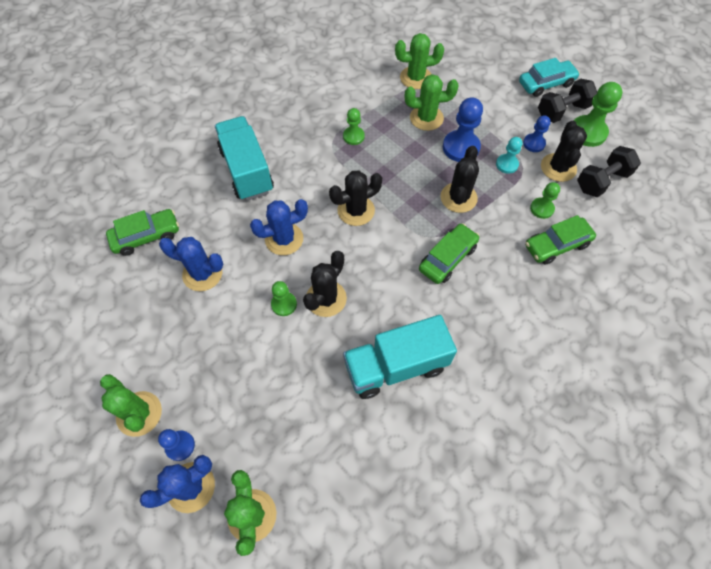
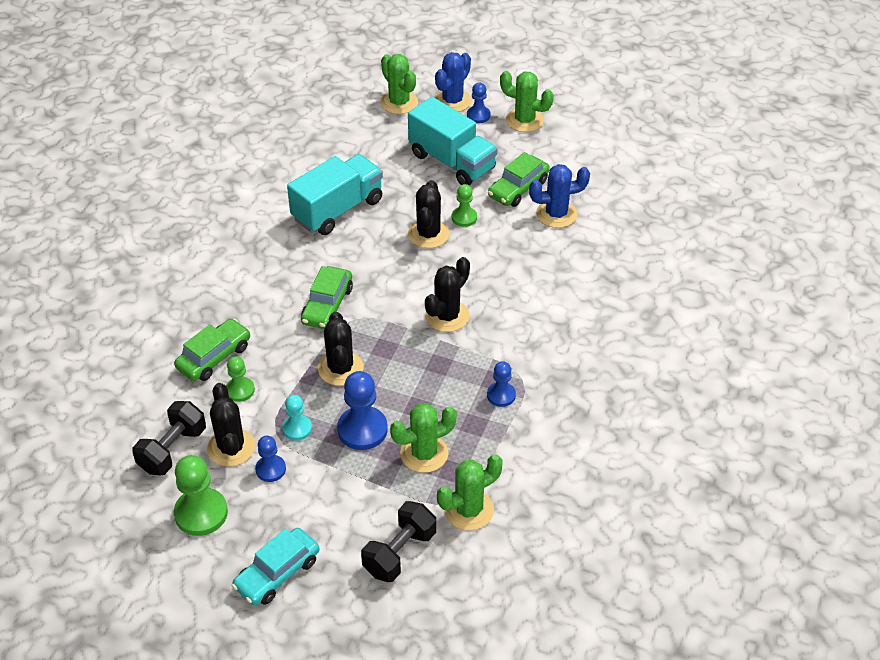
camera: 155 degrees right, 15 degrees down
green car [106,209,179,256] -> green car moved to [488,152,550,207]
turquoise truck [215,116,274,201] -> turquoise truck moved to [408,97,498,186]
blue cactus [250,199,308,255] -> none
green pawn [343,108,365,145] -> blue pawn [487,361,516,407]
black dumbbell [538,79,597,123] -> black dumbbell moved to [361,501,436,582]

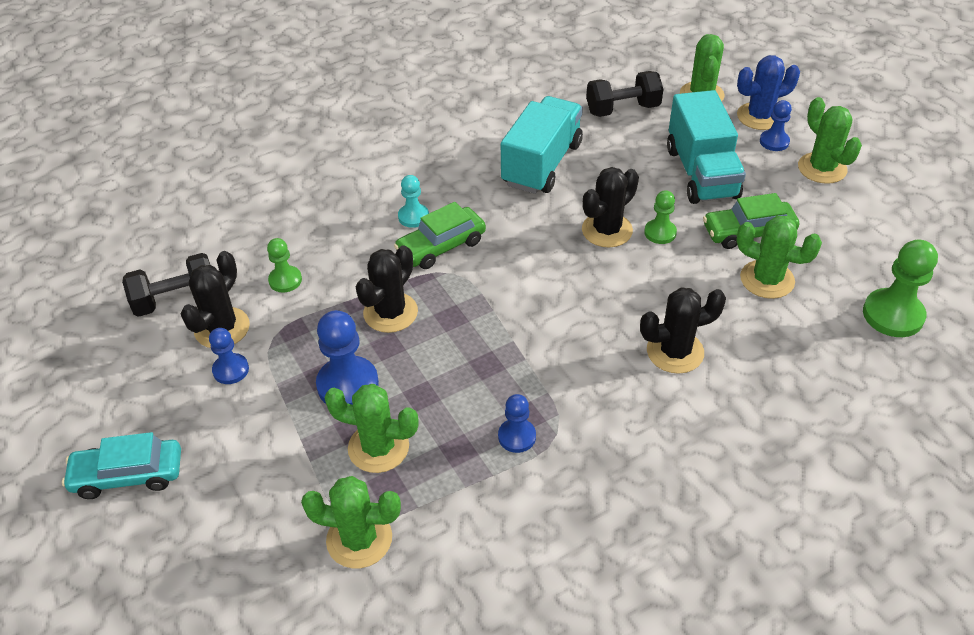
camera: 40 degrees right, 0 degrees up
green car [174,318,250,381] -> none
green pawn [174,455,228,536] -> green pawn moved to [863,240,938,337]
turquoise pawn [282,395,312,441] -> turquoise pawn moved to [398,175,429,228]
turquoise truck [287,154,383,235] -> turquoise truck turned 60 degrees counterclockwise [501,96,583,194]
black dumbbell [361,501,436,582] -> black dumbbell moved to [586,71,663,117]
black cactus [425,257,470,332] -> black cactus moved to [640,287,726,374]
blue cactus [529,164,590,228] -> green cactus [736,216,822,299]

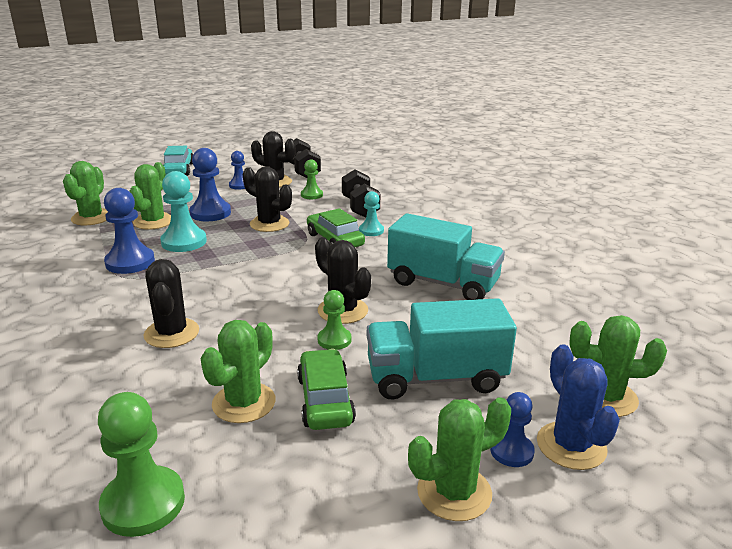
camera: 90 degrees right, 20 degrees down
blue pawn [498,394,536,453] -> blue pawn [104,188,155,274], size x1.70
black dumbbell [586,71,663,117] -> black dumbbell moved to [342,169,380,218]
none -> turquoise pawn [160,171,207,252]

